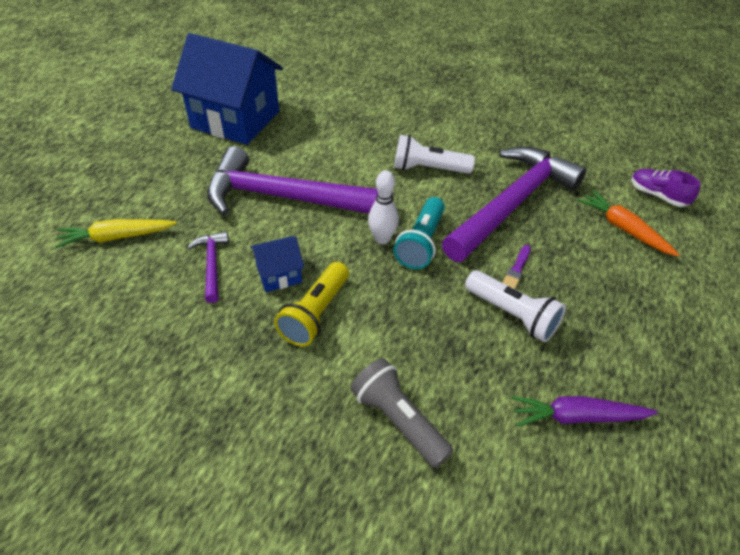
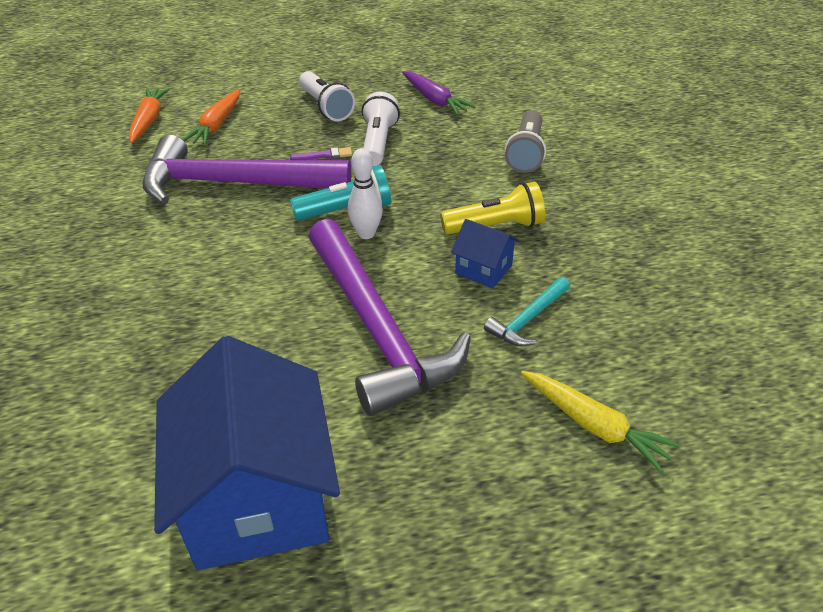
camera: 125 degrees left, 5 degrees down
purple hammer [187,232,229,303] -> turquoise hammer [484,277,570,346]
white flashlight [394,135,475,174] -> white flashlight moved to [299,71,355,121]
purple shoe [631,169,700,207] -> orange carrot [129,88,170,143]

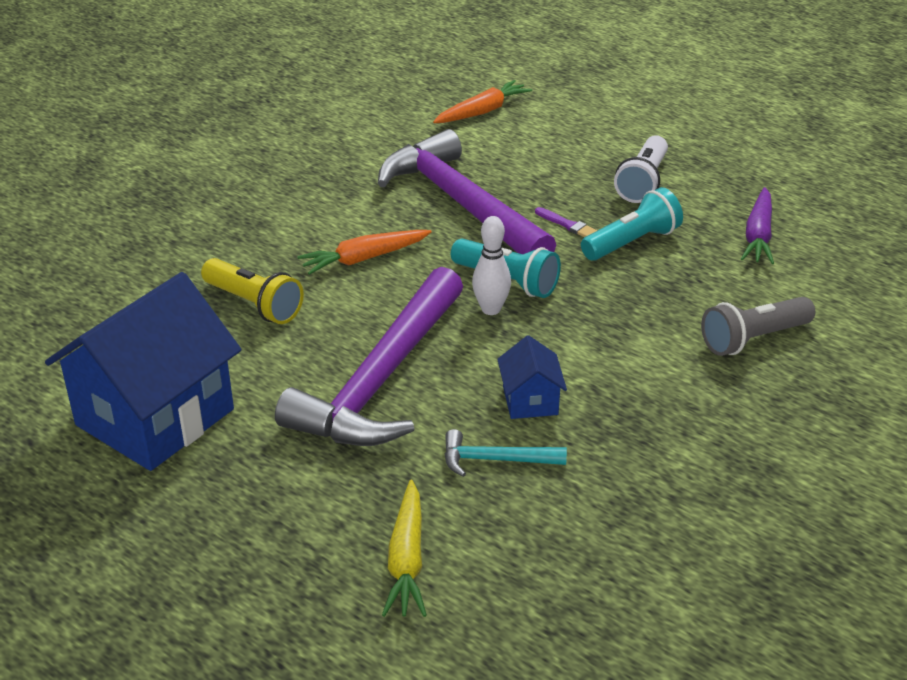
camera: 50 degrees right, 5 degrees down
orange carrot [182,89,240,145] -> orange carrot moved to [297,230,432,275]
white flashlight [362,92,400,166] -> turquoise flashlight [581,187,683,261]
yellow flashlight [440,182,545,235] -> yellow flashlight moved to [201,258,304,324]

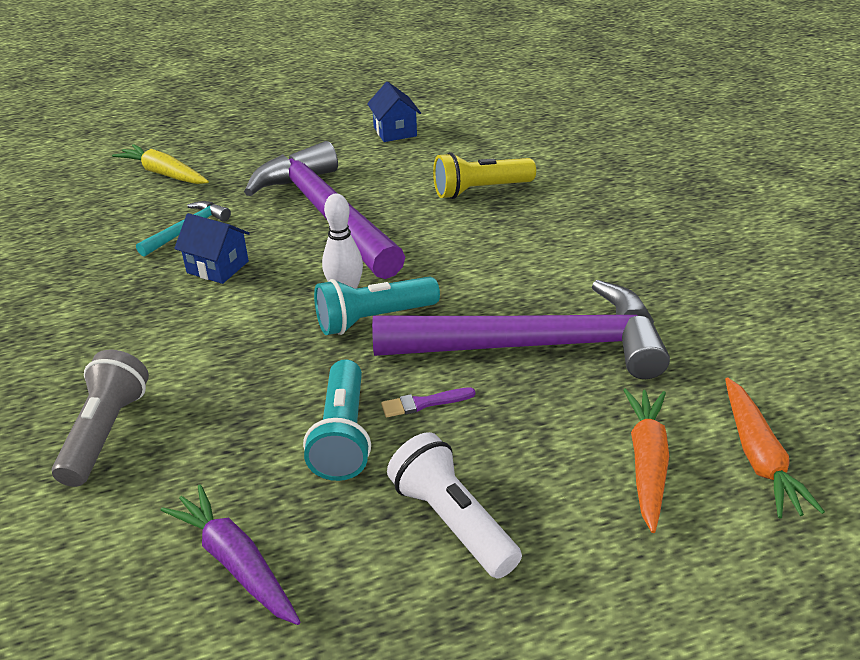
camera: 125 degrees right, 0 degrees up
blue house [45,272,241,471] -> blue house [367,82,421,142], size x0.44
orange carrot [297,230,432,275] -> orange carrot moved to [623,388,669,533]

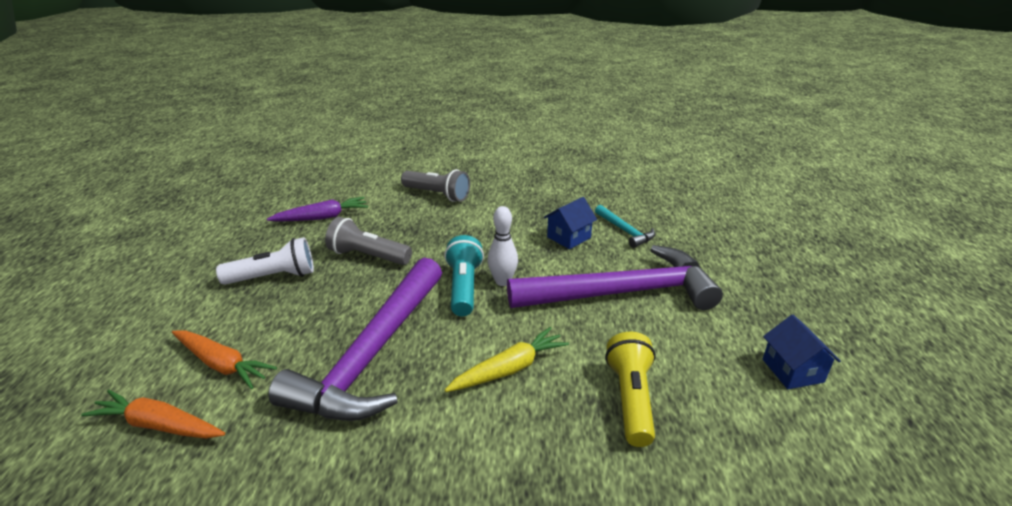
camera: 110 degrees right, 5 degrees down
yellow carrot [112,144,209,184] -> yellow carrot moved to [445,327,569,392]
turquoise flashlight [303,359,371,481] -> grey flashlight [325,217,412,265]
blue house [367,82,421,142] -> blue house turned 75 degrees clockwise [763,315,841,389]
purple brush [381,387,475,417] -> none

